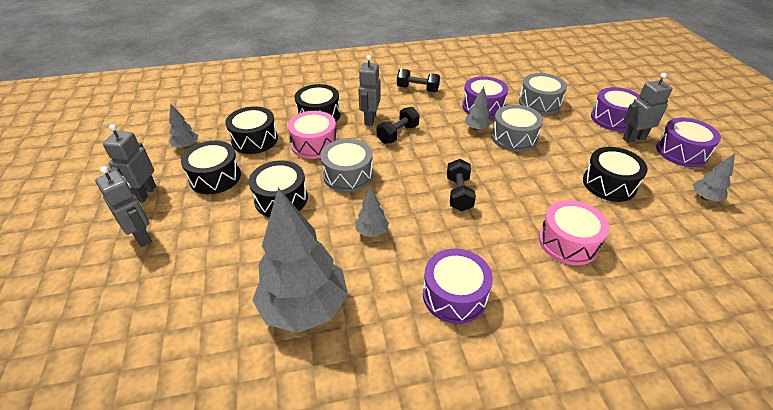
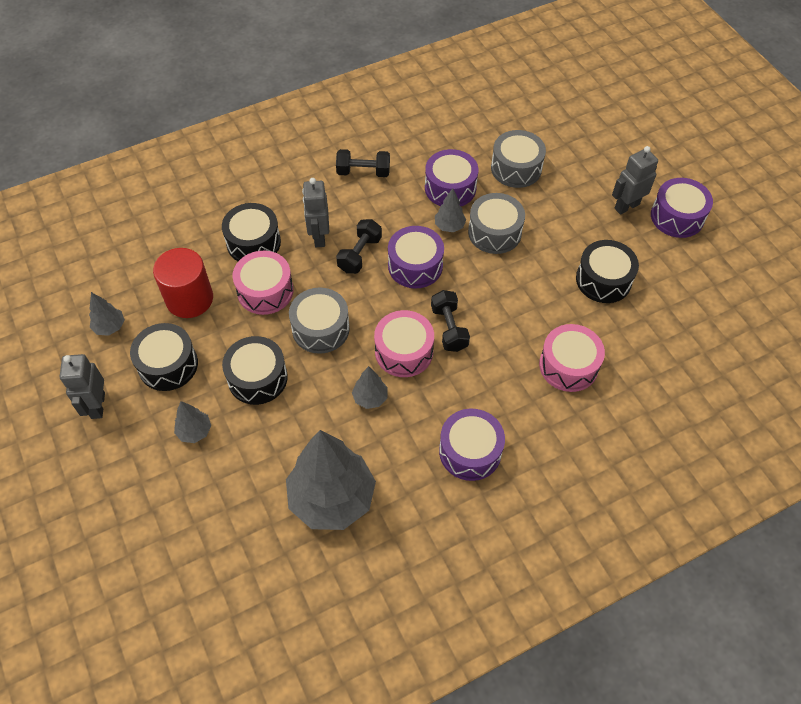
camera: 15 degrees left, 15 degrees up
grey robot [95,166,152,247] -> none
black drum [225,106,278,154] -> red cylinder [153,248,213,318]
purple drum [591,87,640,131] -> purple drum moved to [388,226,444,288]
grey tree [693,154,735,201] -> grey tree moved to [174,401,211,443]
none -> pink drum [374,310,434,377]

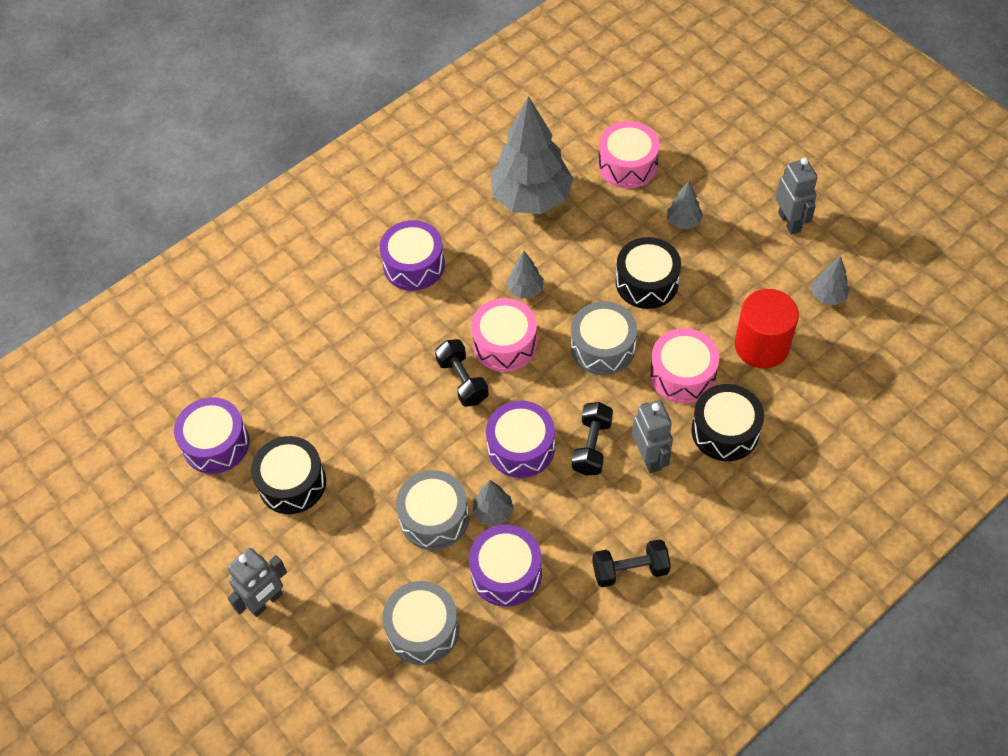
camera: 170 degrees right, 0 degrees up
black drum [130,323,198,391] -> none
pink drum [539,324,605,392] -> pink drum moved to [598,121,660,188]
purple drum [651,178,713,238] -> purple drum moved to [174,397,249,474]

